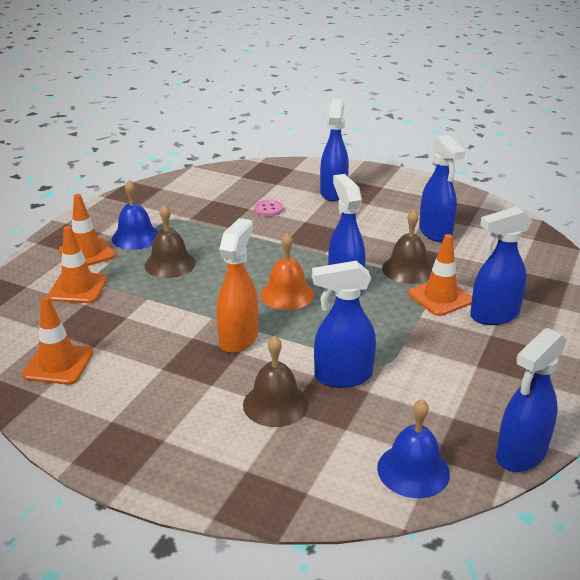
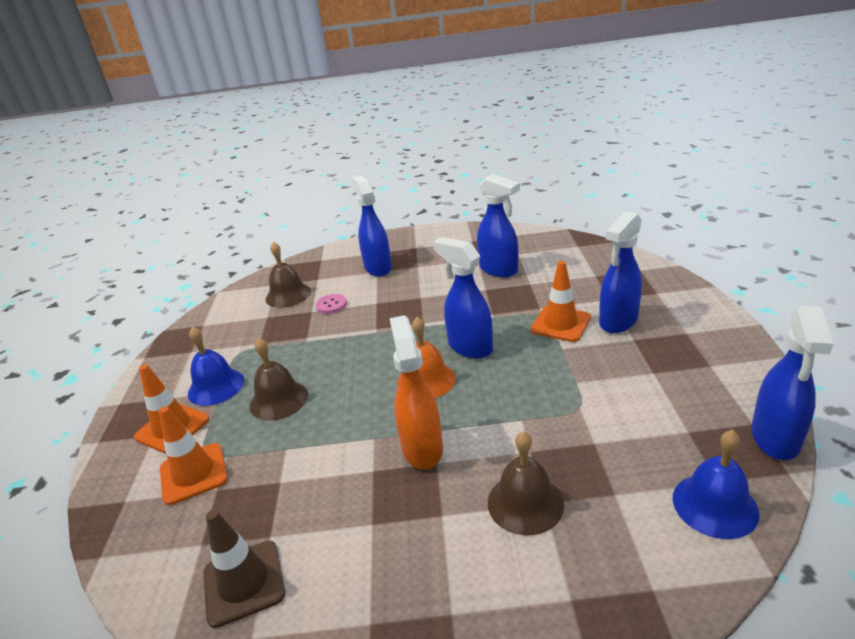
camera: 25 degrees left, 0 degrees up
orange traffic cone [22,296,93,385] -> brown traffic cone [204,510,285,628]
blue spray bottle [312,261,376,388] -> none
brown bell [382,210,432,284] -> brown bell moved to [266,242,311,308]

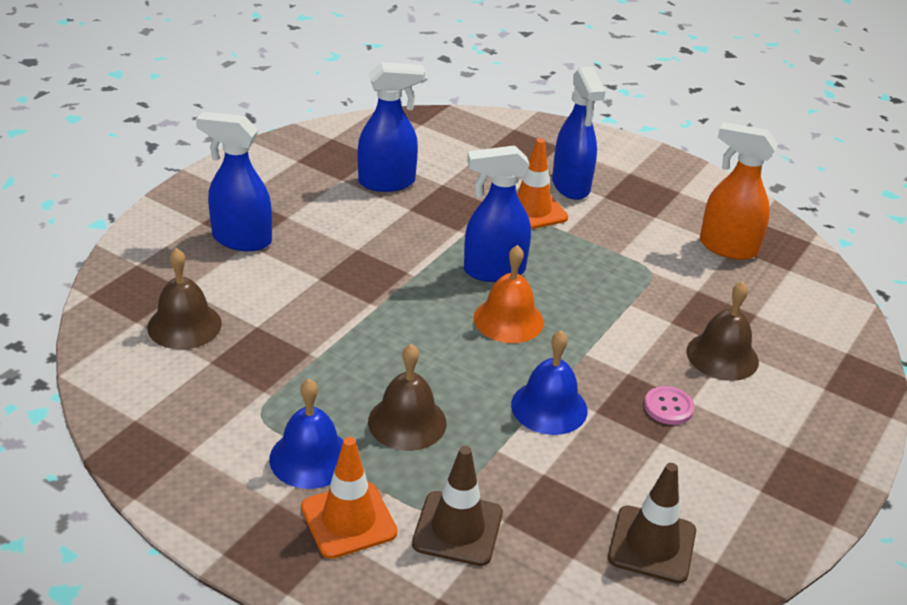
camera: 60 degrees left, 5 degrees up
orange traffic cone [159,406,228,505] -> brown traffic cone [412,446,503,566]
pink button [316,294,347,314] -> pink button moved to [644,386,695,425]
orange spray bottle [390,315,443,469] -> orange spray bottle moved to [700,122,778,260]
blue bell [673,430,759,539] -> blue bell moved to [511,330,587,435]
blue spray bottle [751,306,833,460] -> none

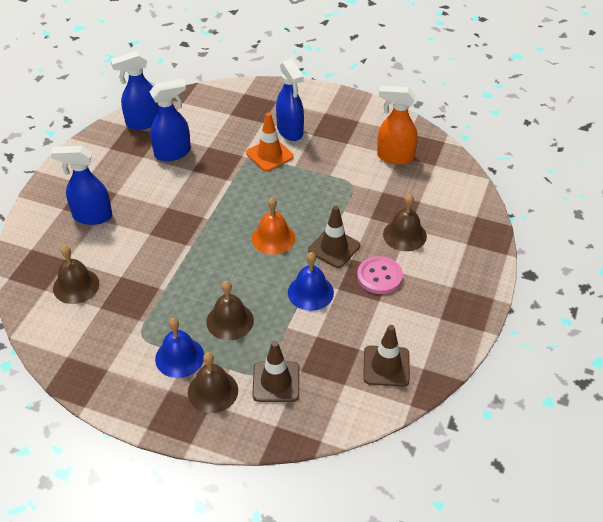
camera: 10 degrees left, 10 degrees up
orange traffic cone [301,437,397,559] -> brown bell [188,352,238,413]
blue spray bottle [464,145,531,282] -> blue spray bottle moved to [110,51,159,130]
pink button [644,386,695,425] -> pink button [357,256,403,294], size x1.54
none -> brown traffic cone [308,206,360,268]

